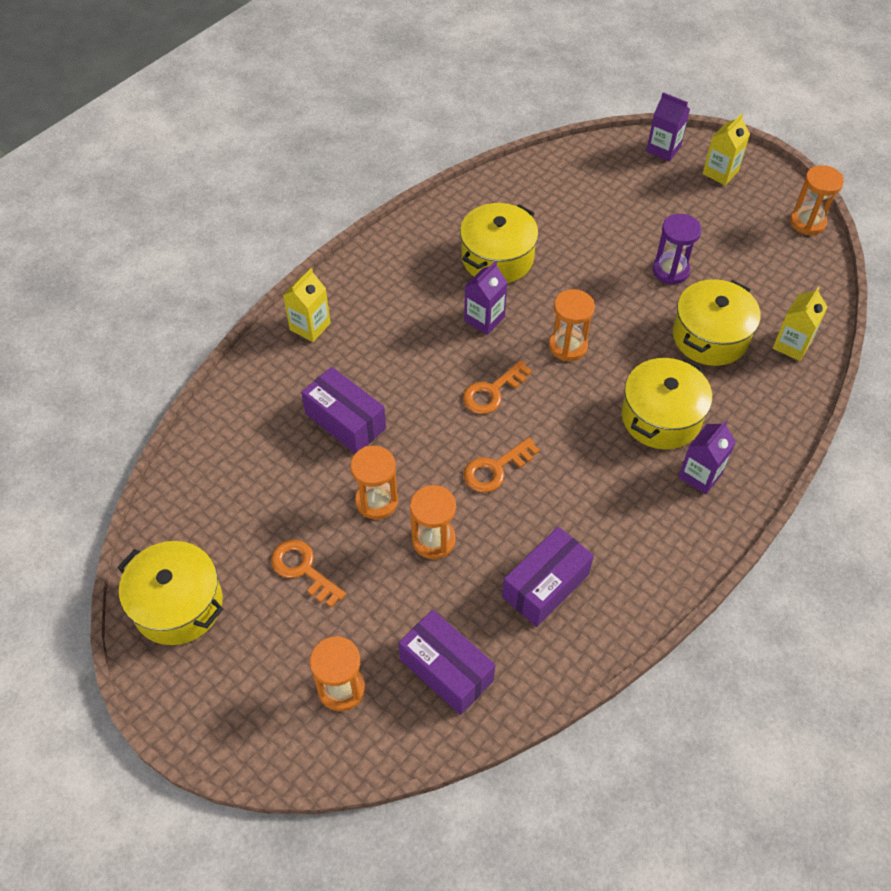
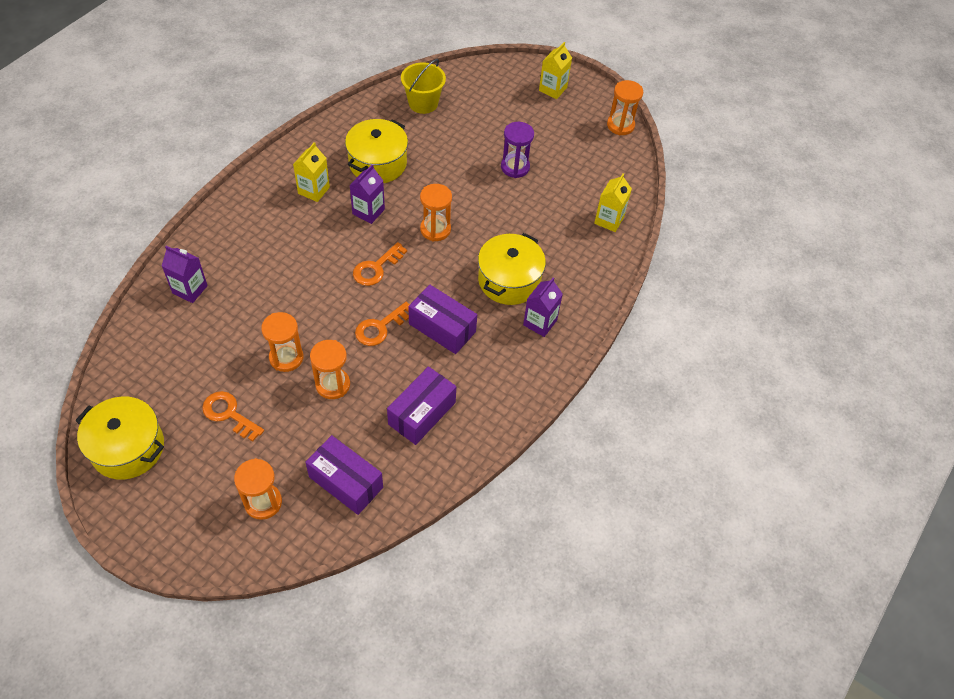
camera: 10 degrees left, 0 degrees up
yellow carton [283,268,331,342] -> yellow carton moved to [293,142,330,202]
purple box [301,367,386,453] -> purple box moved to [408,285,477,354]
purple carton [646,92,690,162] -> purple carton moved to [162,246,208,303]
yellow pot [673,279,761,366] -> none
none -> yellow bucket [401,59,446,114]

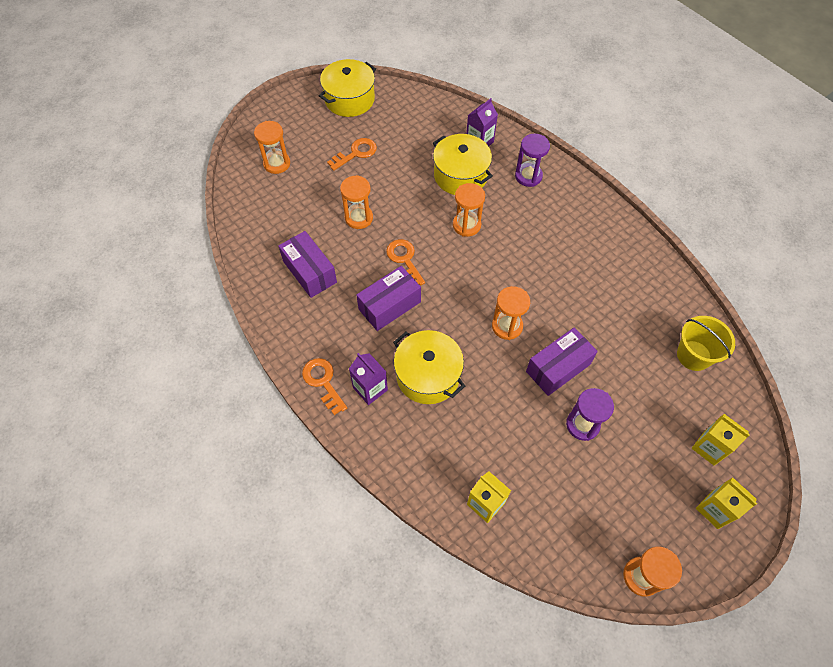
camera: 110 degrees right, 5 degrees up
orange hourglass [261,312,303,372] -> orange hourglass moved to [453,183,485,237]
yellow carton [293,142,330,202] -> yellow carton moved to [692,414,750,466]
purple box [305,435,383,515] -> purple box moved to [526,327,598,396]
yellow pot [345,119,408,183] -> yellow pot moved to [433,134,493,195]
purple carton [349,164,385,224] -> none
orange key [353,242,407,286] -> orange key moved to [302,358,347,415]
none -> purple hourglass [515,134,550,187]

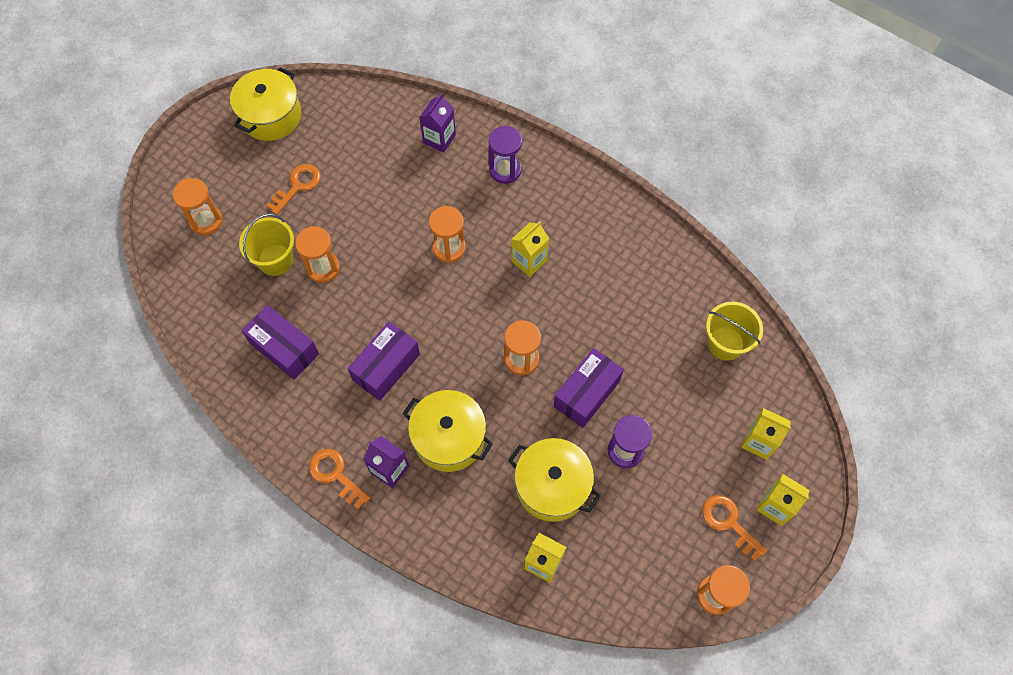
camera: 15 degrees left, 5 degrees up
orange key [386,239,425,285] -> orange key moved to [702,495,767,562]
yellow pot [433,134,493,195] -> yellow pot moved to [508,438,600,522]
none -> yellow bucket [239,214,294,276]
none -> yellow carton [511,221,549,277]

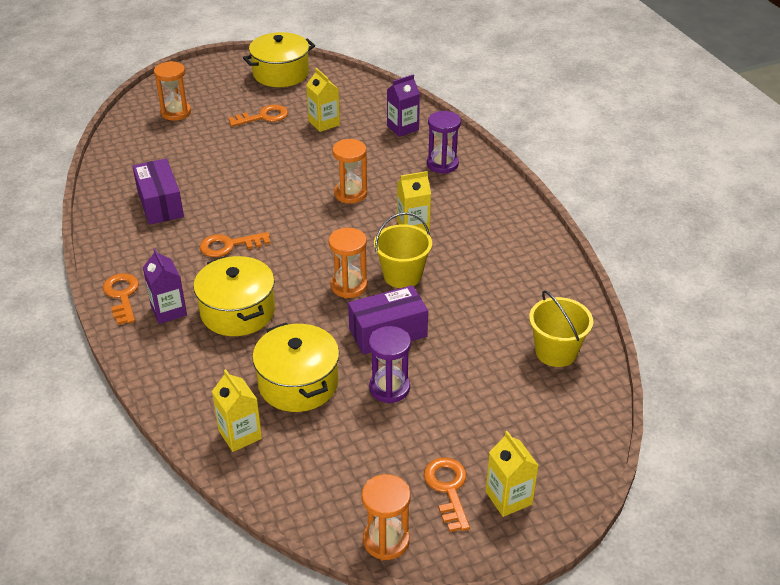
camera: 30 degrees right, 25 degrees down
yellow bucket [239,214,294,276] -> yellow bucket moved to [374,212,432,288]
orange hourglass [295,226,340,283] -> none
purple box [347,322,420,401] -> orange key [200,232,270,257]
yellow carton [741,408,791,460] -> yellow carton moved to [306,68,340,132]

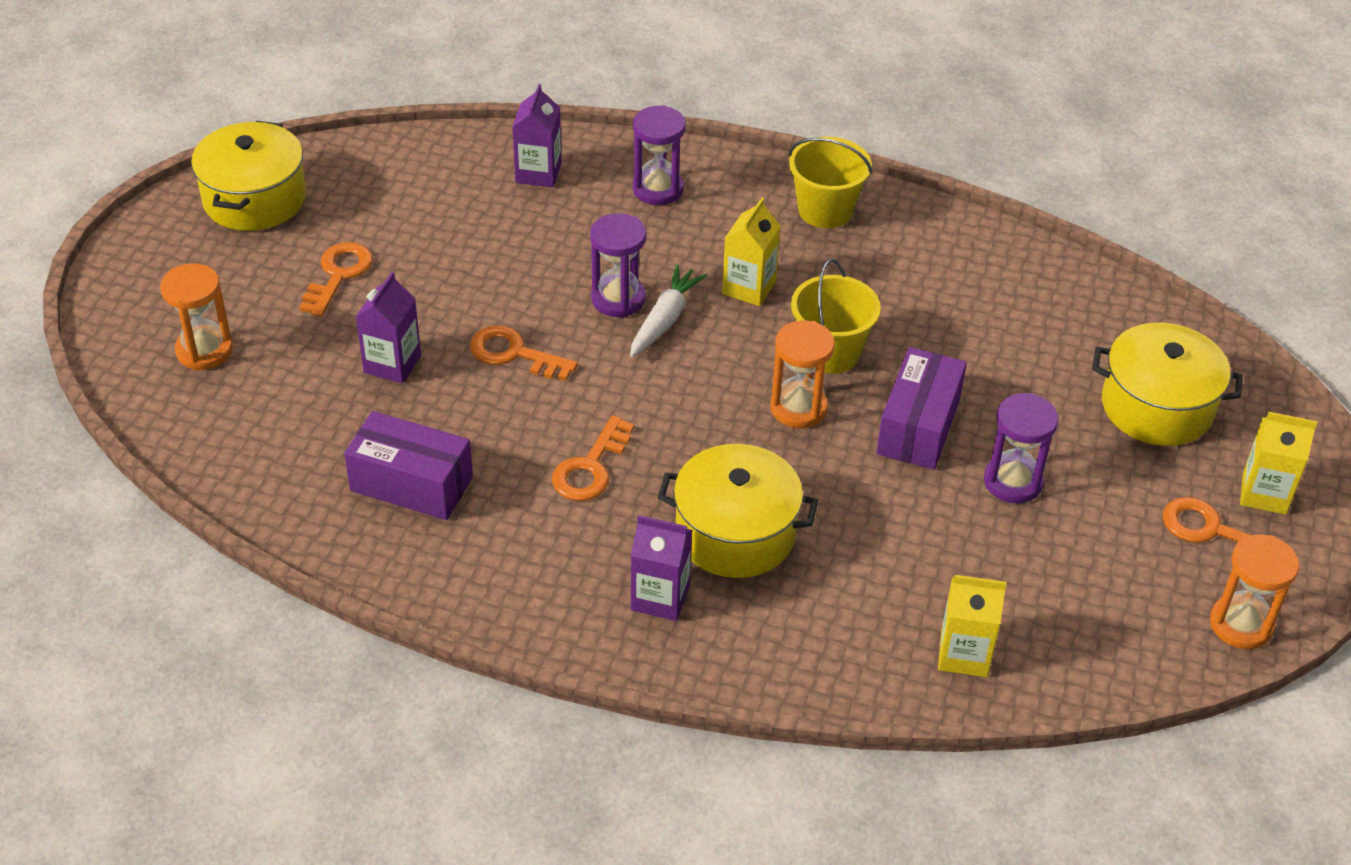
camera: 50 degrees left, 5 degrees up
orange key [103,273,139,325] -> orange key moved to [470,325,578,381]
yellow pot [252,323,339,412] -> yellow pot moved to [1092,323,1243,446]
yellow carton [306,68,340,132] -> none
orange hourglass [332,139,367,203] -> purple hourglass [590,213,646,317]
yellow bucket [529,290,593,367] -> yellow bucket moved to [788,137,872,228]
none -> purple carton [356,272,421,384]
none -> white carrot [630,264,708,357]

